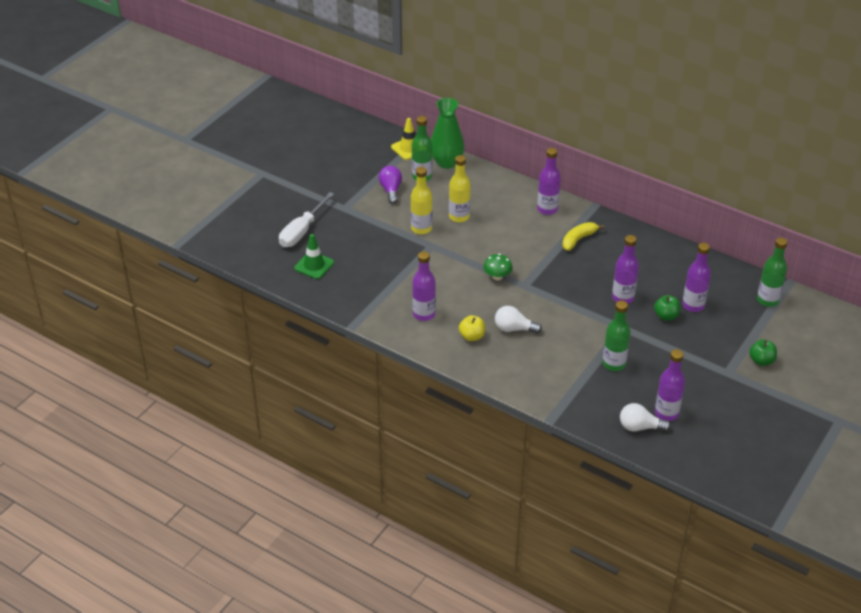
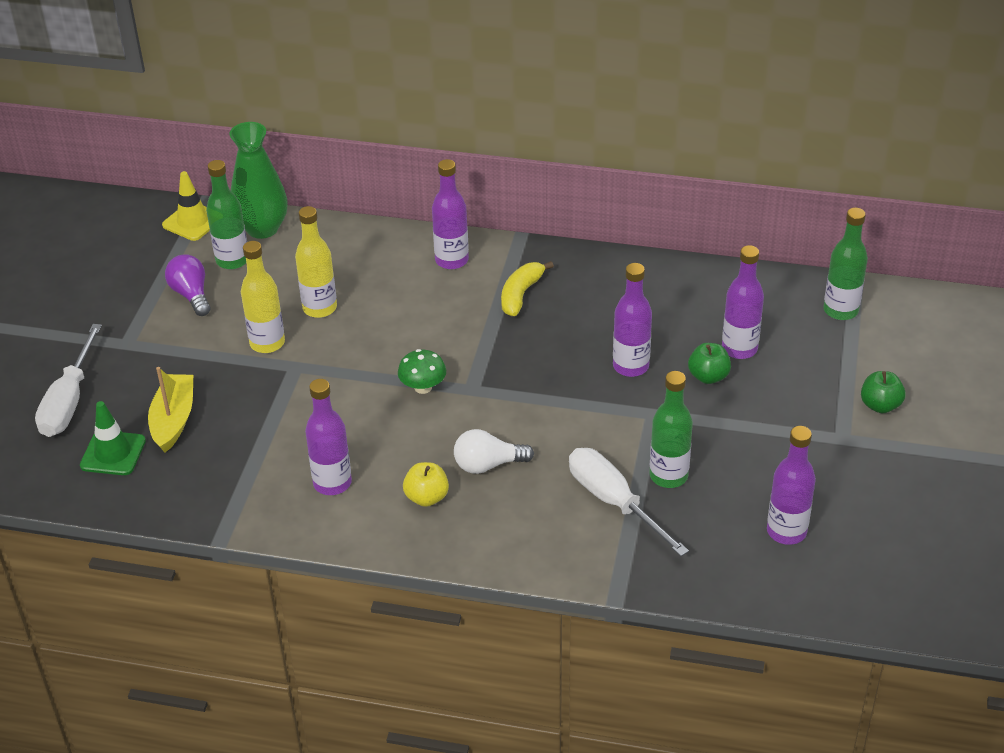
camera: 20 degrees left, 0 degrees up
white light bulb [620,403,671,432] -> none
none -> yellow boat [148,367,193,452]
none -> white screwdriver [569,448,689,556]

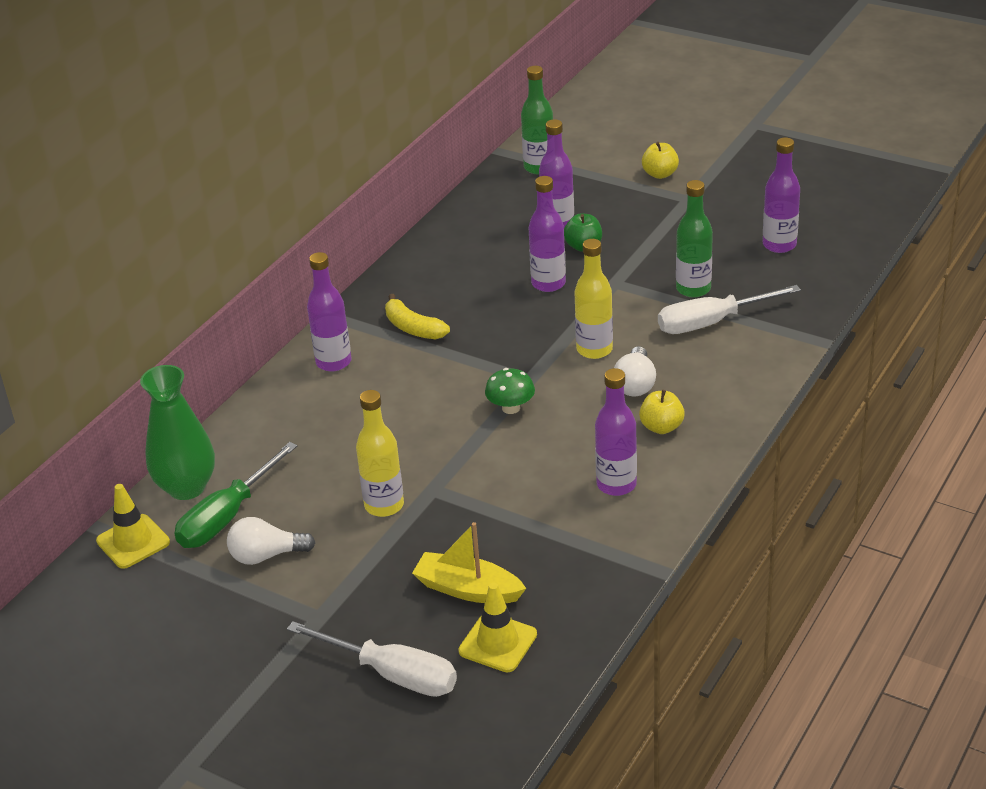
camera: 70 degrees left, 5 degrees down
green traffic cone [80,401,146,475] -> yellow traffic cone [458,583,537,672]
purple light bulb [165,254,211,316] -> white light bulb [227,517,316,565]
green bottle [206,160,247,270] -> green screwdriver [174,442,297,548]
yellow bottle [295,206,337,318] -> yellow bottle moved to [574,239,613,359]
green apple [861,371,906,413] -> yellow apple [642,142,679,179]

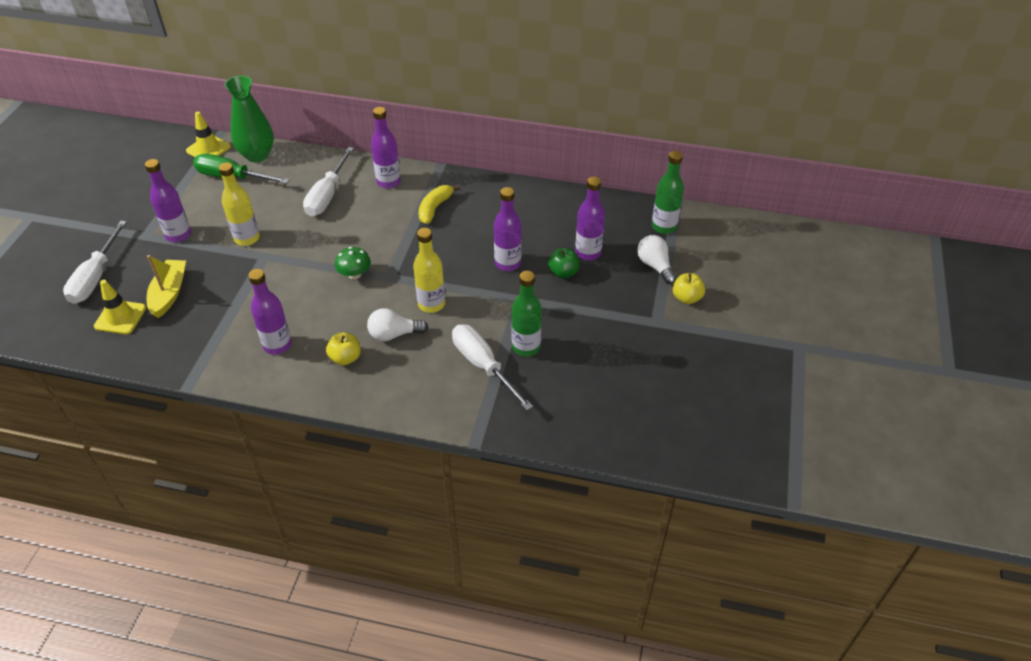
camera: 70 degrees right, 10 degrees up
white light bulb [227,517,316,565] -> white light bulb moved to [637,235,677,284]
purple bottle [763,137,800,253] -> purple bottle moved to [145,159,191,242]
none -> white screwdriver [303,147,354,216]

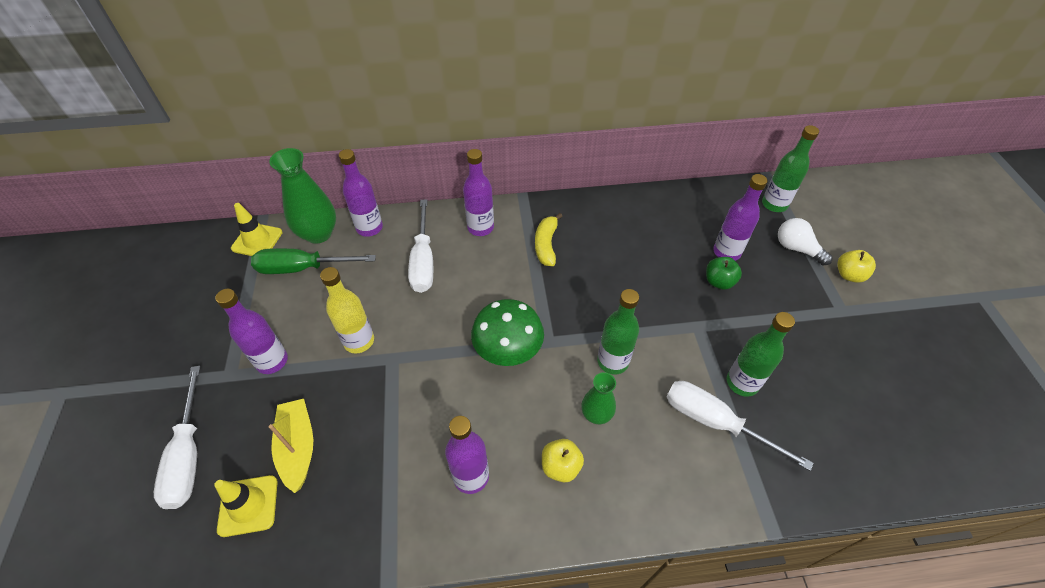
camera: 20 degrees left, 5 degrees up
green mushroom [335,247,371,279] -> green mushroom [471,299,544,366], size x1.69
white light bulb [367,308,428,341] -> green vase [581,372,616,424]
yellow bottle [413,228,445,313] -> green bottle [597,289,639,375]
purple bottle [494,187,522,271] -> purple bottle moved to [339,149,383,237]

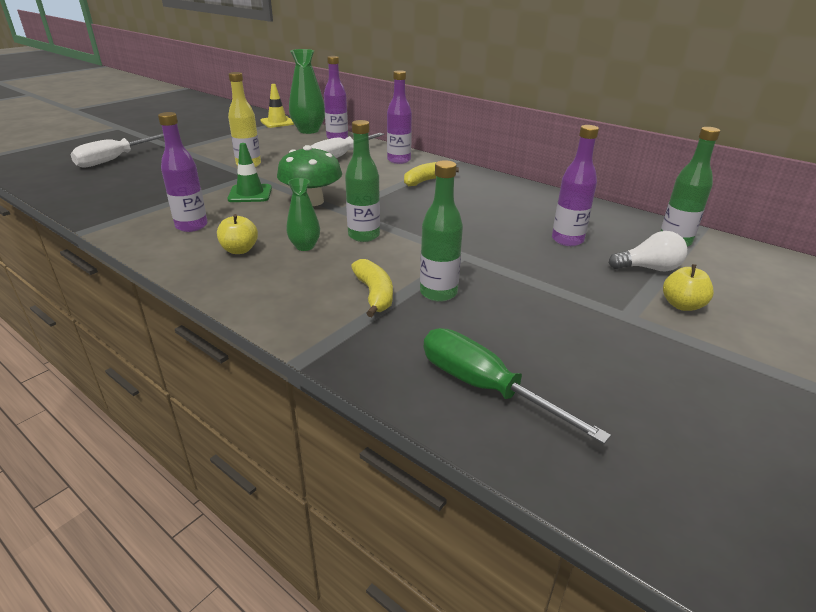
camera: 45 degrees right, 20 degrees down
yellow traffic cone [214,475,278,537] -> none
purple bottle [215,289,288,374] -> none
green screwdriver [251,248,376,274] -> green screwdriver moved to [423,328,611,444]
yellow boat [269,399,313,493] -> none
white screwdriver [666,381,814,471] -> yellow banana [351,259,393,317]
green apple [706,257,742,290] -> none
white light bulb [778,218,832,265] -> white light bulb turned 90 degrees clockwise [609,231,687,271]
none -> green traffic cone [227,143,272,202]

